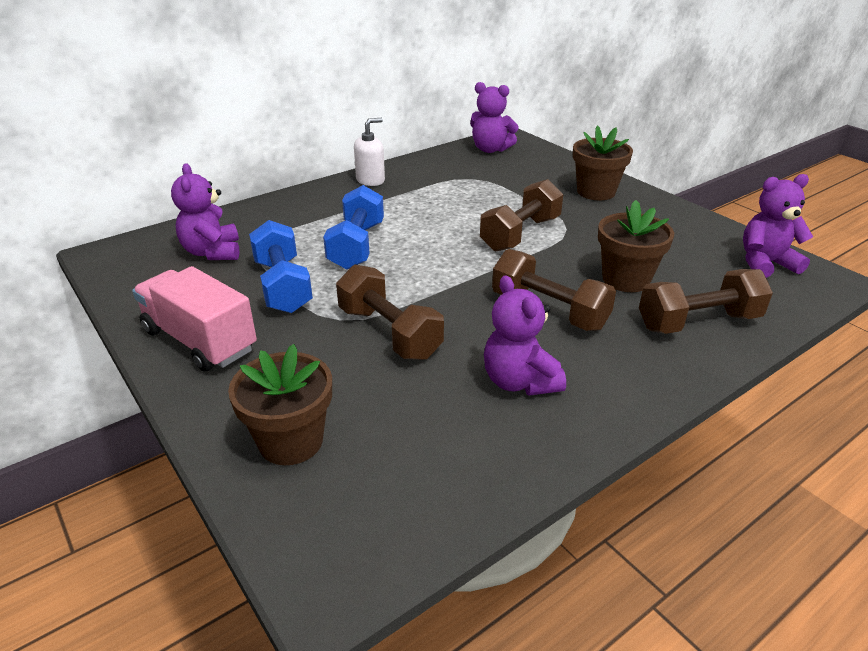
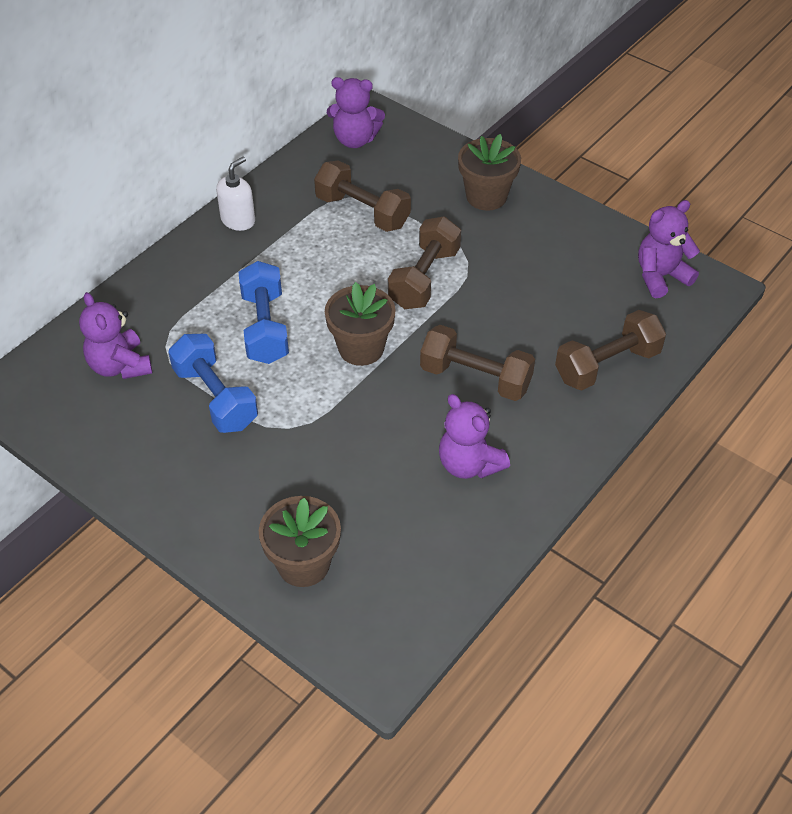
camera: 15 degrees left, 15 degrees up
pink truck [132,266,257,372] -> none
brown dumbbell [336,264,444,360] -> brown dumbbell moved to [314,160,411,232]
brown flower pot [598,200,674,292] -> brown flower pot moved to [325,282,396,366]

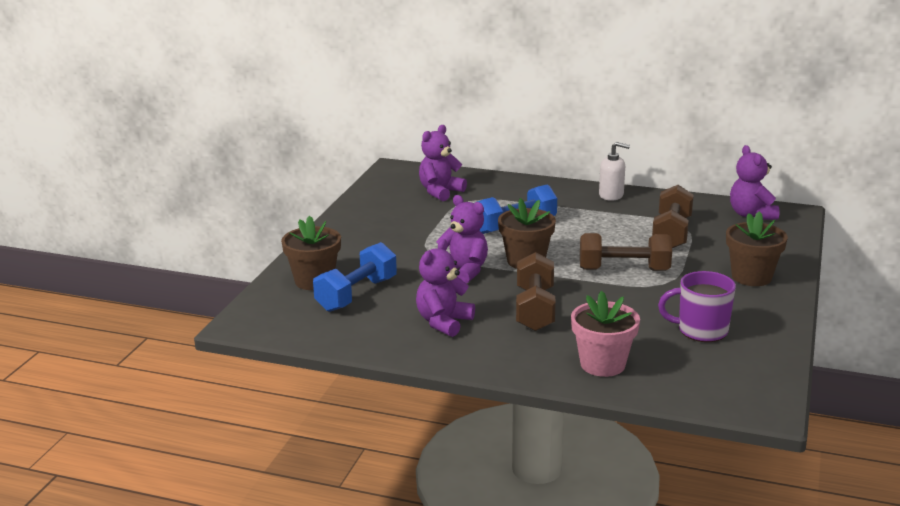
camera: 70 degrees right, 25 degrees down
blue dumbbell [168,334,258,433] -> blue dumbbell moved to [313,242,397,312]
brown dumbbell [555,310,666,390] -> pink flower pot [571,291,640,377]
purple teddy bear [638,200,700,298] -> purple teddy bear moved to [436,195,488,284]
none -> purple mug [658,271,736,342]

